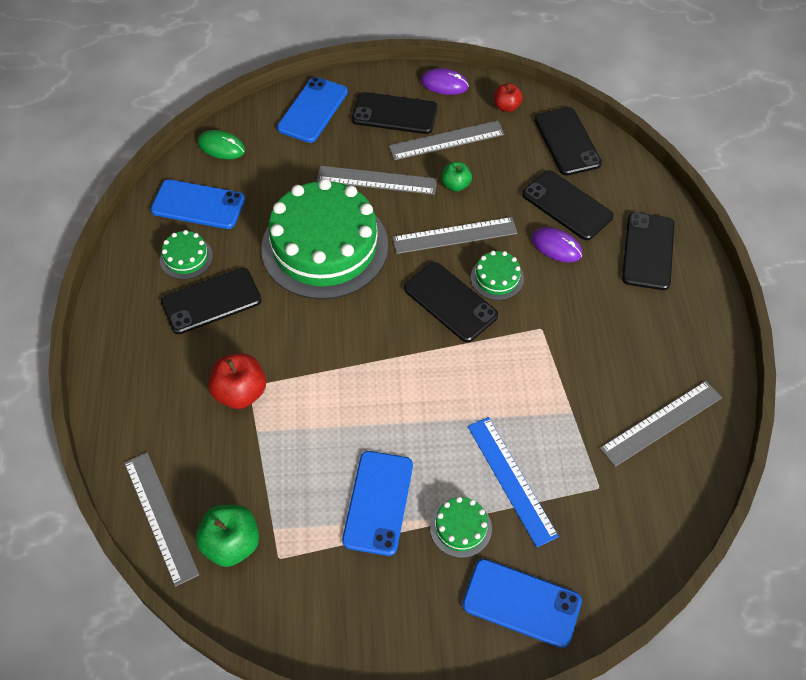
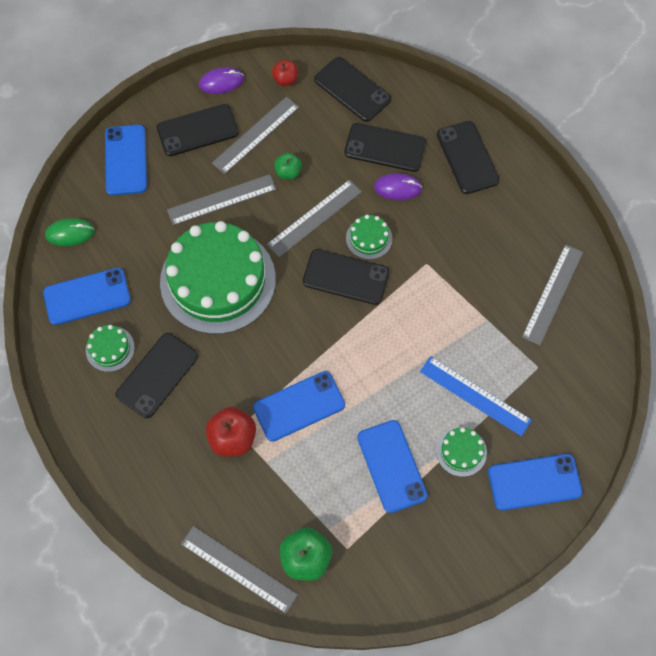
camera: 30 degrees left, 10 degrees up
none -> blue phone [253,371,345,442]

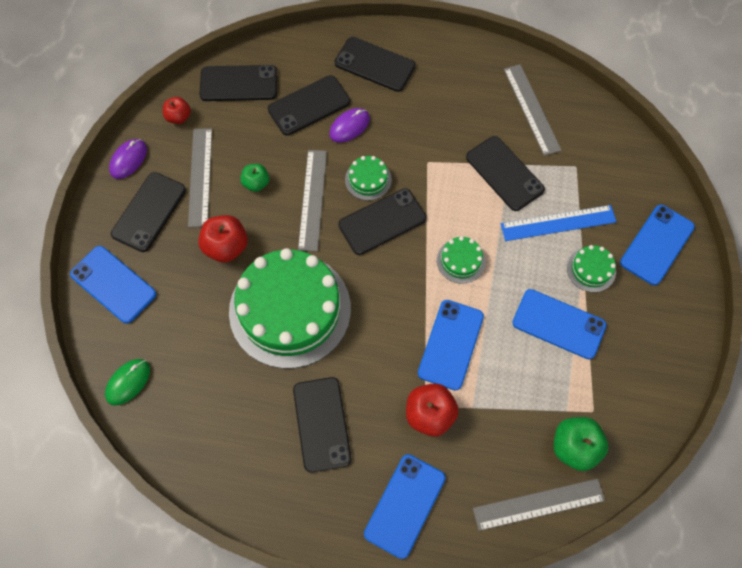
camera: 45 degrees left, 0 degrees up
blue phone [43,268,131,325] -> blue phone moved to [364,454,446,559]
green cake [86,325,135,372] -> green cake moved to [437,236,485,284]
grey ruler [167,174,277,225] -> red apple [198,215,248,263]
none -> black phone [466,136,545,211]

